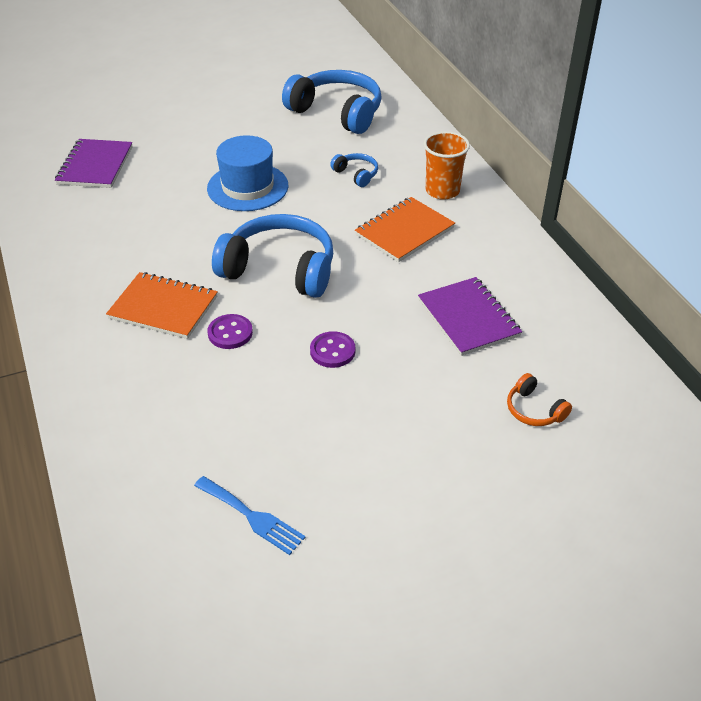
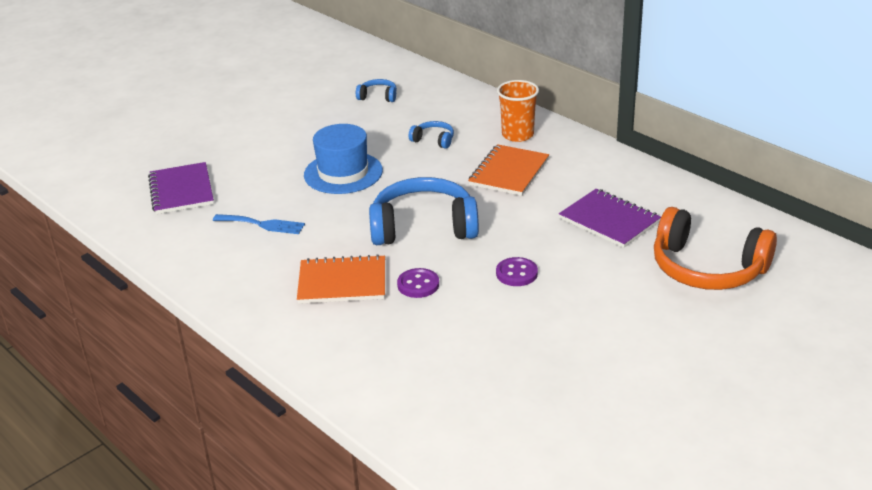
camera: 20 degrees left, 10 degrees down
blue fork [194,476,306,555] -> blue fork moved to [213,214,305,234]
blue headphones [282,70,382,134] -> blue headphones [356,79,397,102], size x0.45
orange headphones [507,373,572,426] -> orange headphones [654,207,777,290], size x2.23

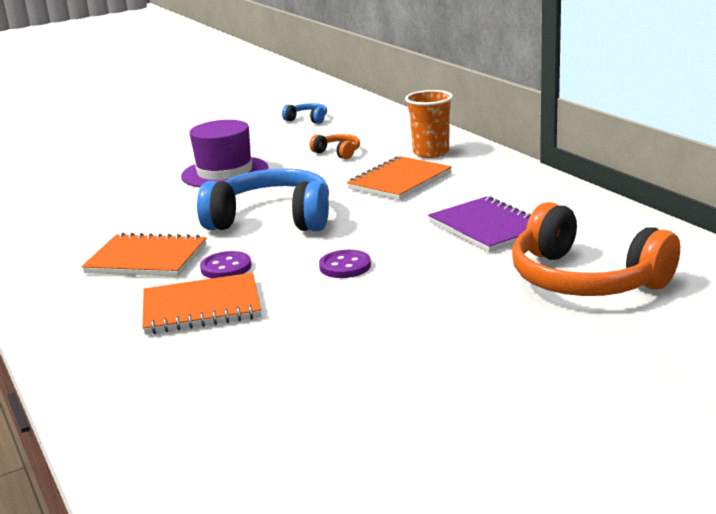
camera: 15 degrees right, 10 degrees down
purple notebook [148,162,214,214] -> none
blue fork [213,214,305,234] -> none
blue hat [304,124,383,194] -> purple hat [181,120,268,187]
blue headphones [409,121,454,149] -> orange headphones [310,134,360,159]
none -> orange notebook [143,273,261,335]

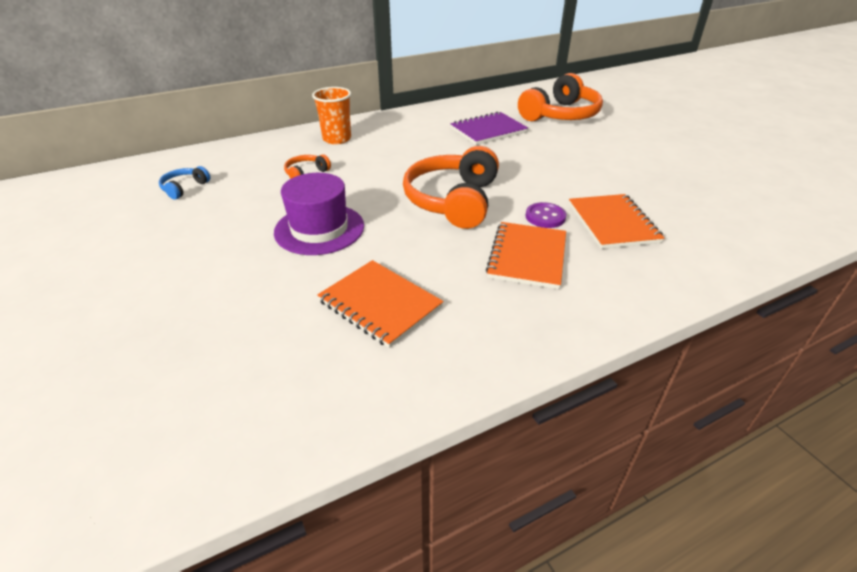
camera: 90 degrees left, 15 degrees up
blue headphones [197,168,329,231] -> orange headphones [403,146,499,229]
purple button [319,250,371,278] -> none
orange notebook [347,156,452,200] -> orange notebook moved to [317,260,444,348]

